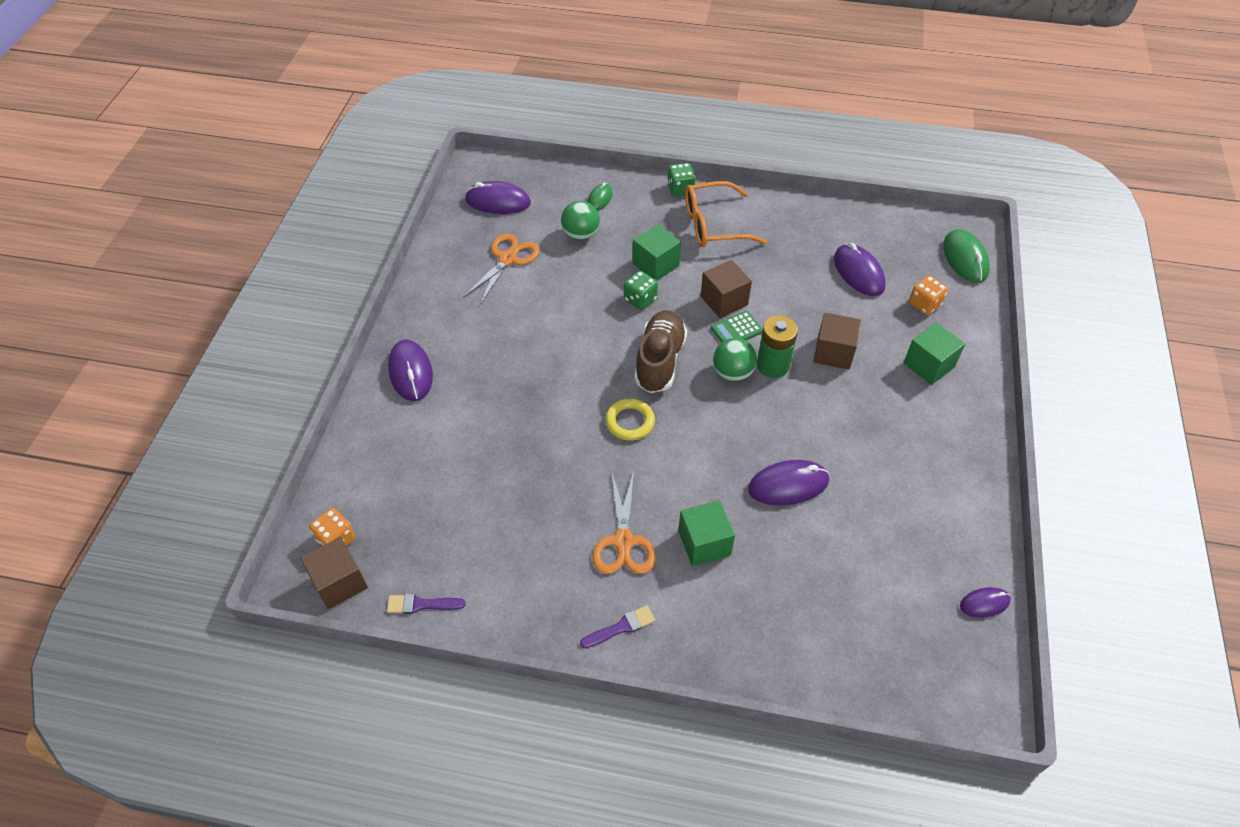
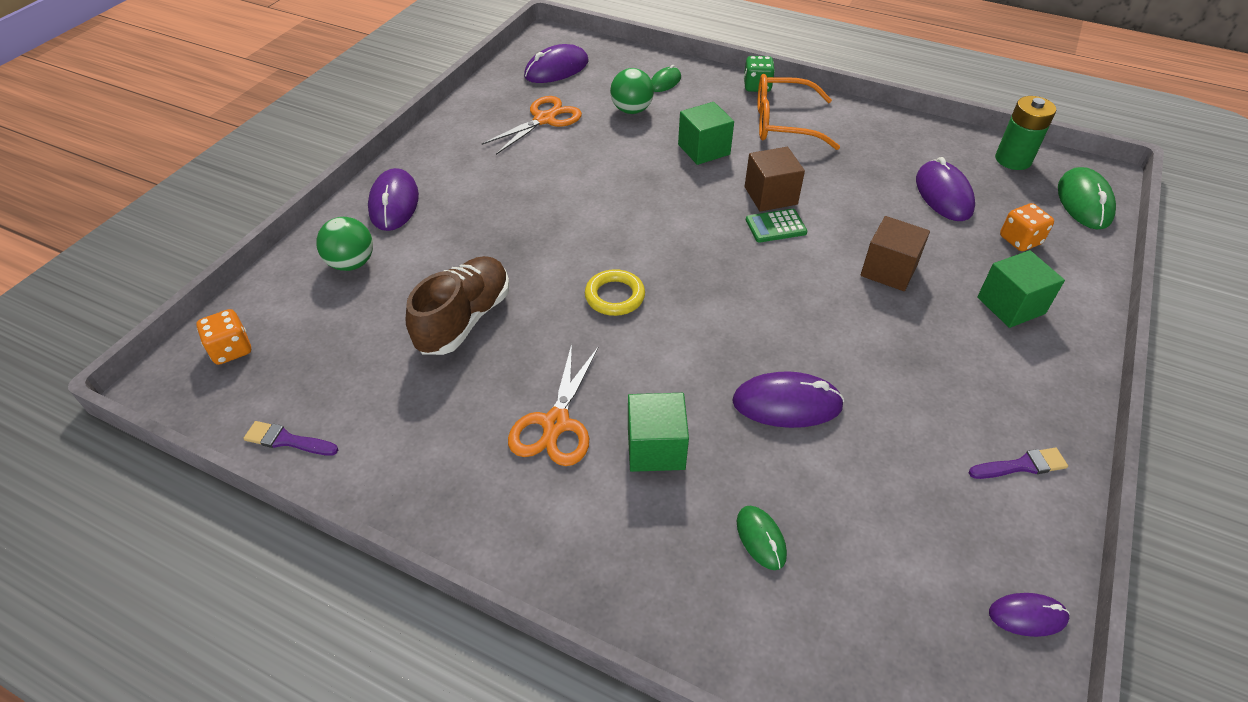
camera: 15 degrees right, 5 degrees down
brown cube [300,537,368,609] -> none
purple mouse [465,181,531,214] -> purple mouse turned 60 degrees counterclockwise [524,44,589,83]
purple brush [580,605,655,648] -> purple brush moved to [969,448,1068,479]
green dice [624,271,658,310] -> none
brown shoe [634,310,687,393] -> brown shoe moved to [406,256,510,355]
green ball [713,338,757,382] -> green ball moved to [316,217,373,271]
green battery [757,315,798,378] -> green battery moved to [995,96,1056,170]
none -> green mouse [737,506,787,570]

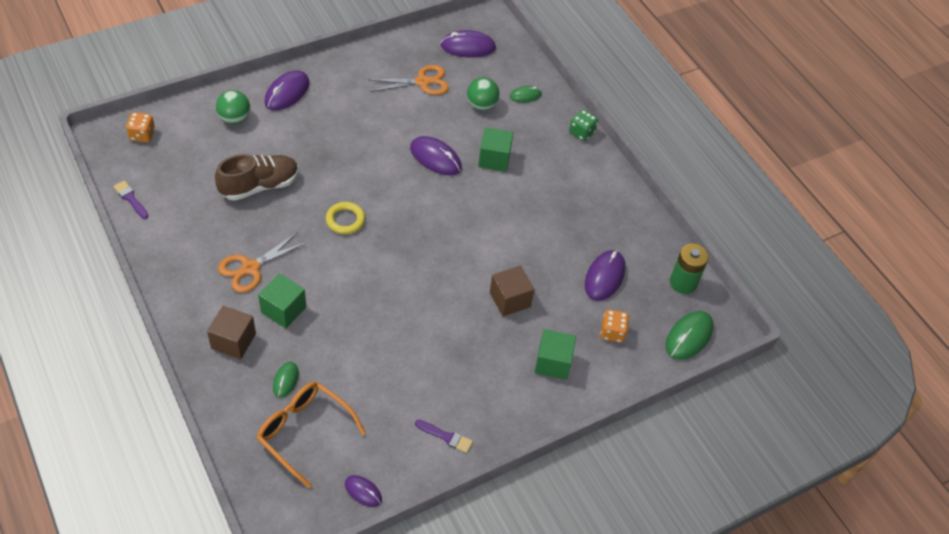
camera: 30 degrees right, 5 degrees up
purple mouse [732,371,844,428] -> purple mouse moved to [410,136,462,175]
brown cube [745,147,805,212] -> brown cube moved to [207,306,256,359]
green calculator [746,209,807,243] -> none
orange glasses [757,74,840,150] -> orange glasses moved to [257,382,366,488]

